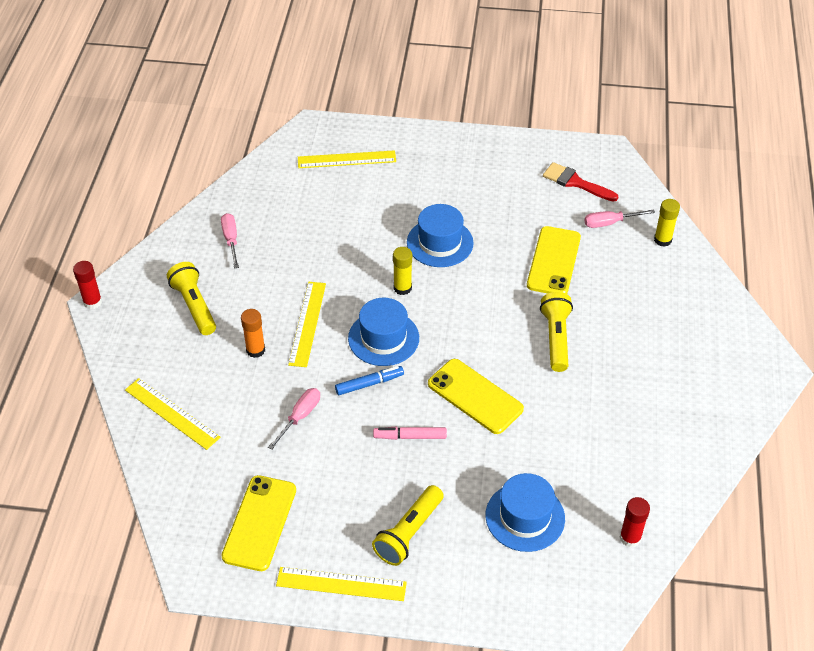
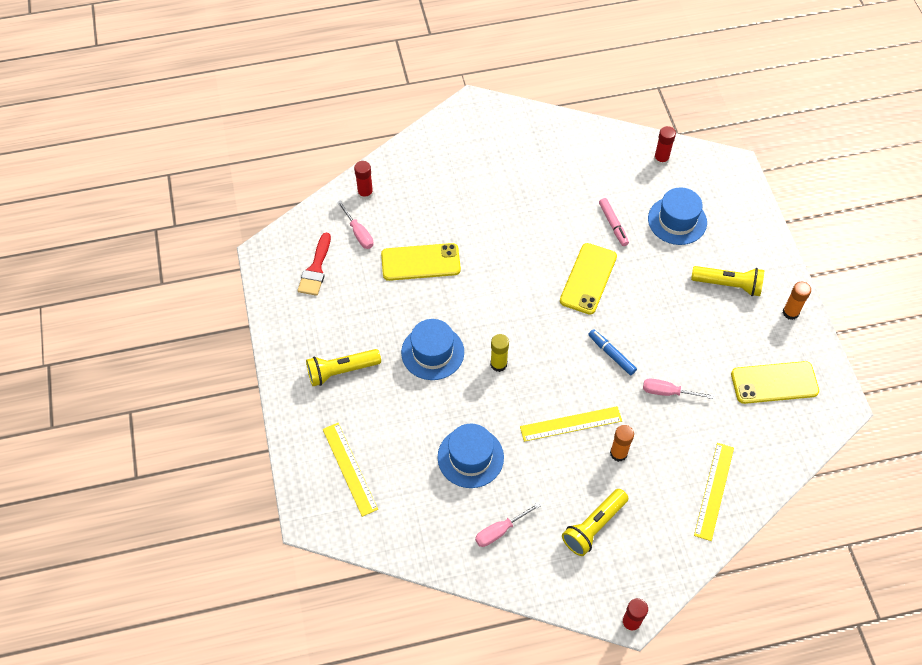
camera: 110 degrees left, 10 degrees up
yellow ruler [276,567,407,601] -> orange glue stick [783,281,811,320]
blue hat [348,298,419,366] -> blue hat moved to [438,424,504,488]
pink marker [373,427,447,440] -> pink marker moved to [599,198,629,246]
yellow flashlight [540,292,573,372] -> yellow flashlight moved to [306,349,381,386]
yellow glue stick [654,199,680,247] -> red glue stick [354,161,373,200]

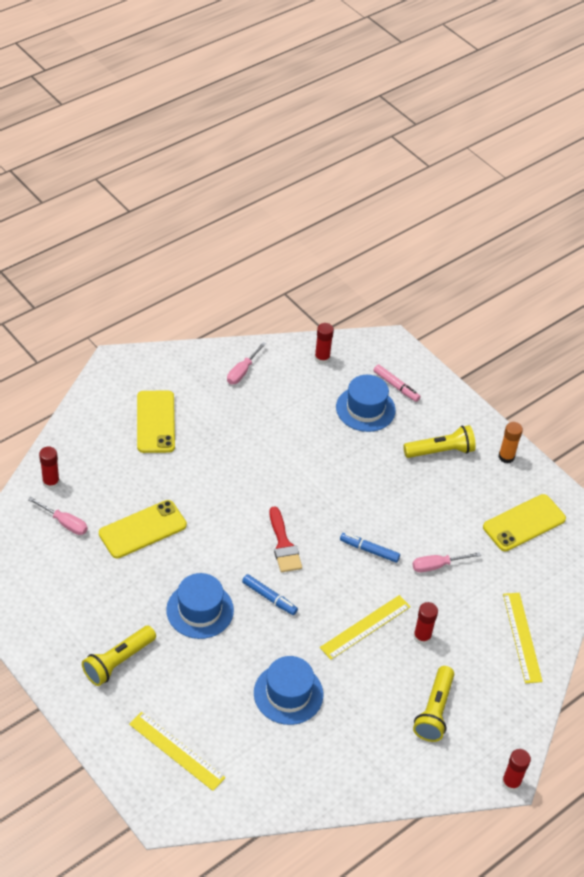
camera: 30 degrees left, 10 degrees down
red brush [297,233,331,296] -> red brush moved to [269,506,302,572]
pink screwdriver [475,502,541,547] -> pink screwdriver moved to [227,342,266,384]
yellow glue stick [490,334,509,372] -> blue marker [242,574,298,615]
yellow phone [560,243,617,314] -> yellow phone moved to [137,391,175,453]
pink marker [599,198,629,246] -> pink marker moved to [374,364,421,402]
orange glue stick [610,425,634,462] -> red glue stick [413,602,438,645]

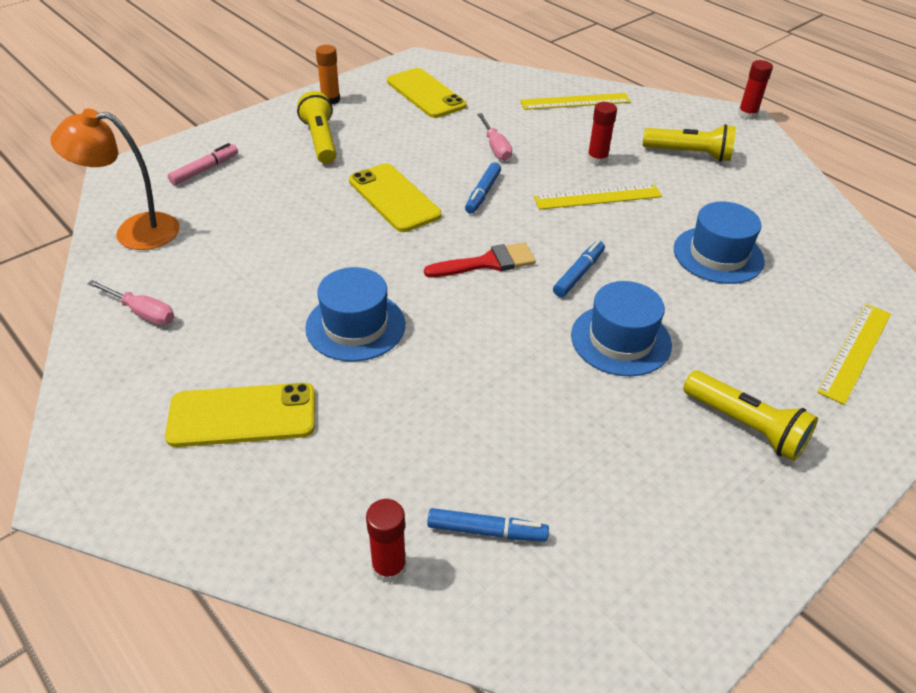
camera: 90 degrees left, 5 degrees down
pink screwdriver [28,497,88,535] -> blue marker [427,508,549,541]
yellow phone [99,500,187,558] -> yellow phone moved to [349,163,442,232]
red glue stick [315,323,334,364] -> orange lamp [50,108,180,250]
yellow ruler [320,595,411,660] -> yellow ruler turned 60 degrees counterclockwise [534,184,662,210]
blue hat [336,375,396,432] -> blue hat moved to [305,267,405,361]

